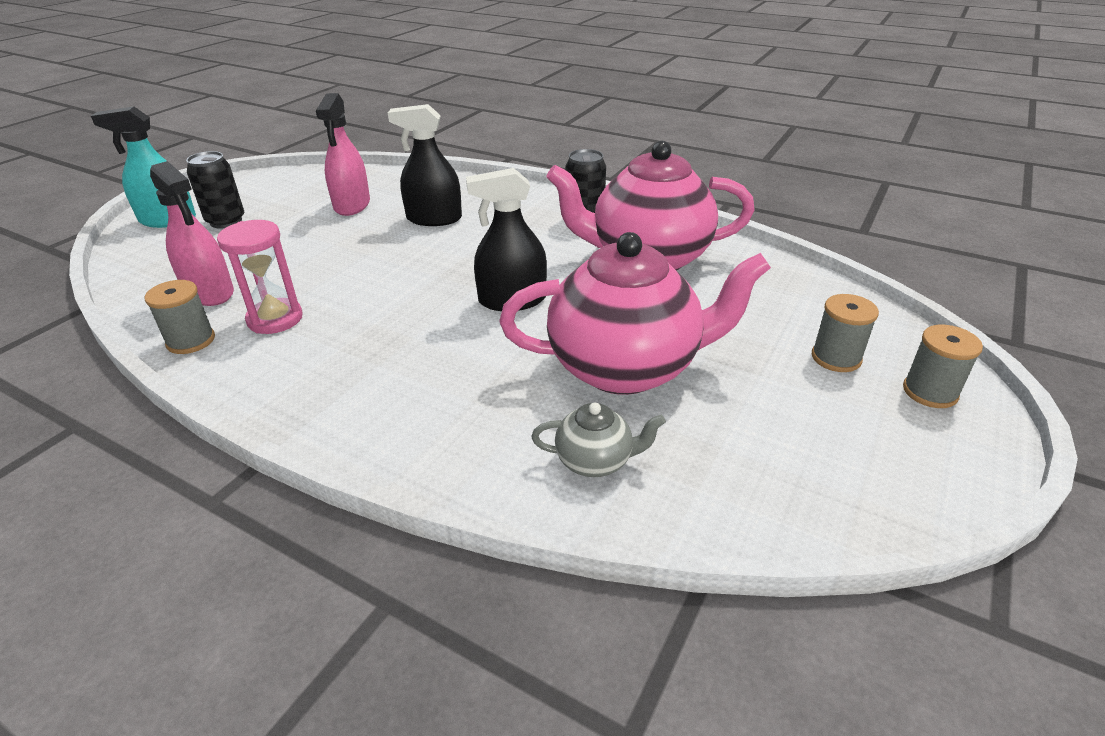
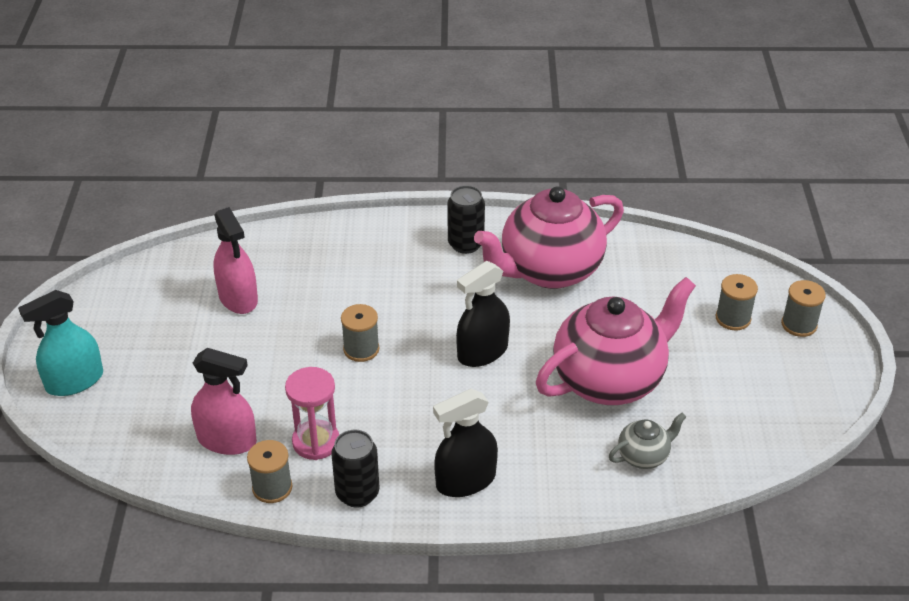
camera: 30 degrees left, 5 degrees up
black can [186,151,244,228] -> black can moved to [331,430,379,507]
black spray bottle [388,104,462,226] -> black spray bottle moved to [433,389,498,497]
none -> grey spool [341,304,380,362]

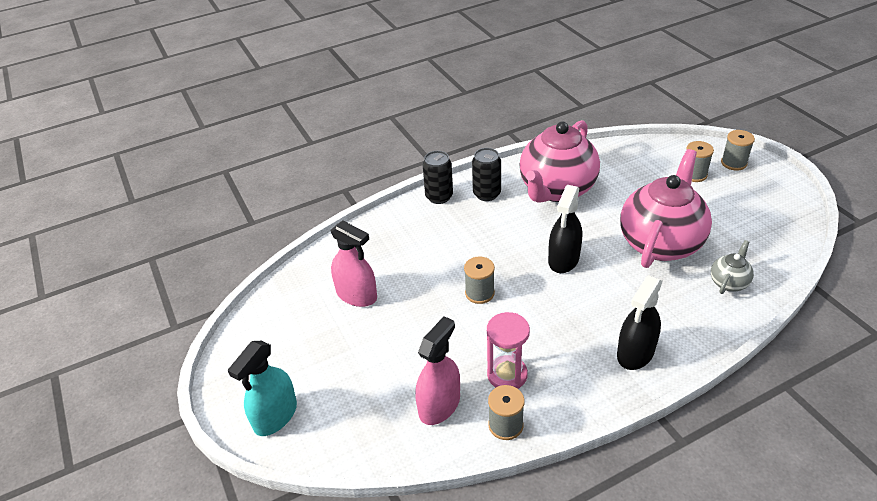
camera: 25 degrees left, 0 degrees up
pink spray bottle [191,348,257,455] -> pink spray bottle turned 45 degrees counterclockwise [415,316,460,425]
black can [331,430,379,507] -> black can moved to [423,151,453,204]

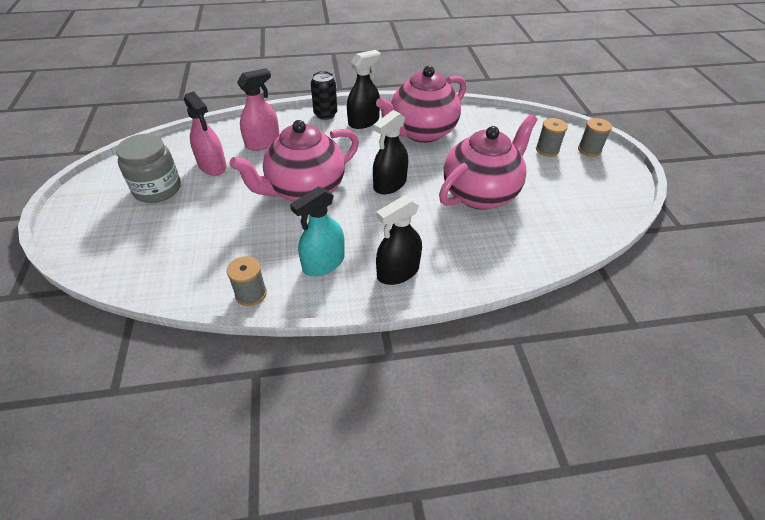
camera: 15 degrees right, 5 degrees up
turquoise spray bottle [228,341,297,436] -> turquoise spray bottle moved to [290,186,345,276]
pink spray bottle [415,316,460,425] -> pink spray bottle moved to [237,68,280,151]
grey spool [464,256,495,304] -> pink teapot [230,120,359,202]
black can [472,148,501,201] -> black spray bottle [347,50,380,129]
pink hourglass [487,312,530,389] -> none
grey teapot [711,240,754,294] -> none
none -> grey jar [116,134,181,203]

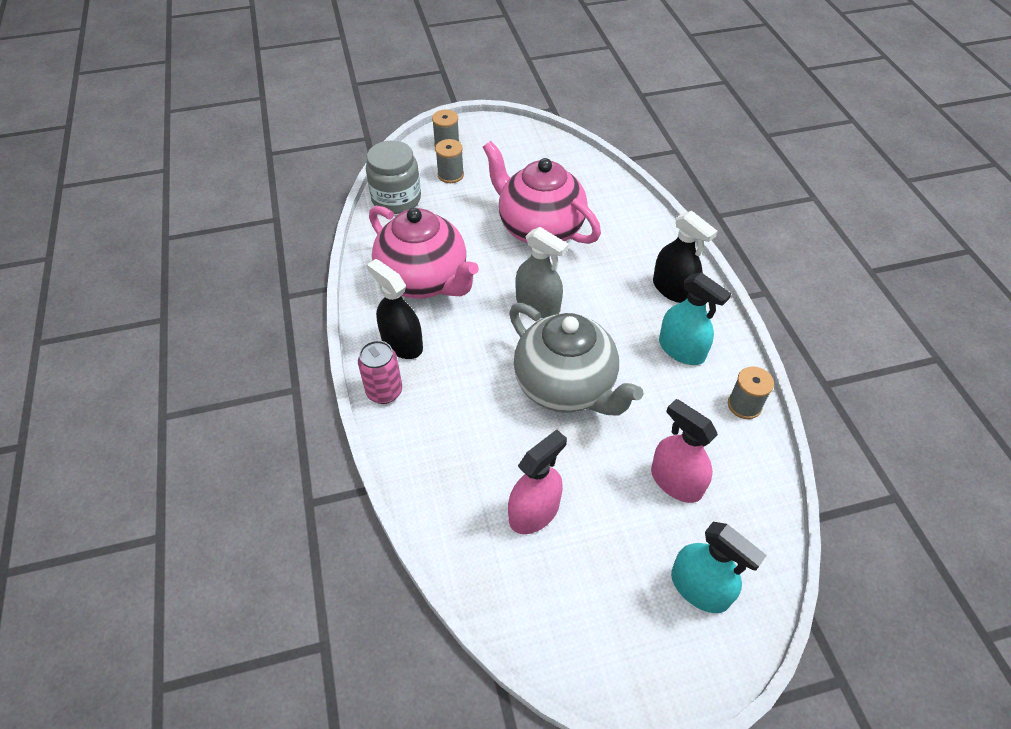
camera: 95 degrees left, 5 degrees up
grey jar [116,134,181,203] -> grey jar moved to [366,140,421,214]
pink teapot [230,120,359,202] -> grey teapot [509,303,643,416]
pink spray bottle [237,68,280,151] -> pink spray bottle moved to [651,399,718,503]
black can [311,71,337,120] -> pink can [358,340,402,404]
black spray bottle [373,110,408,194] -> grey spray bottle [515,227,569,318]
none -> turquoise spray bottle [671,522,767,613]

